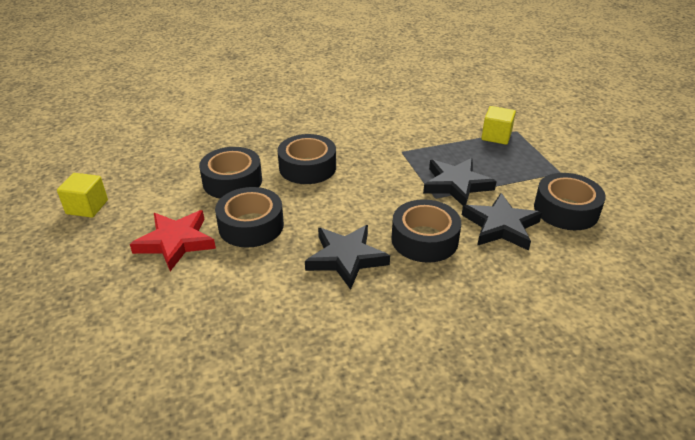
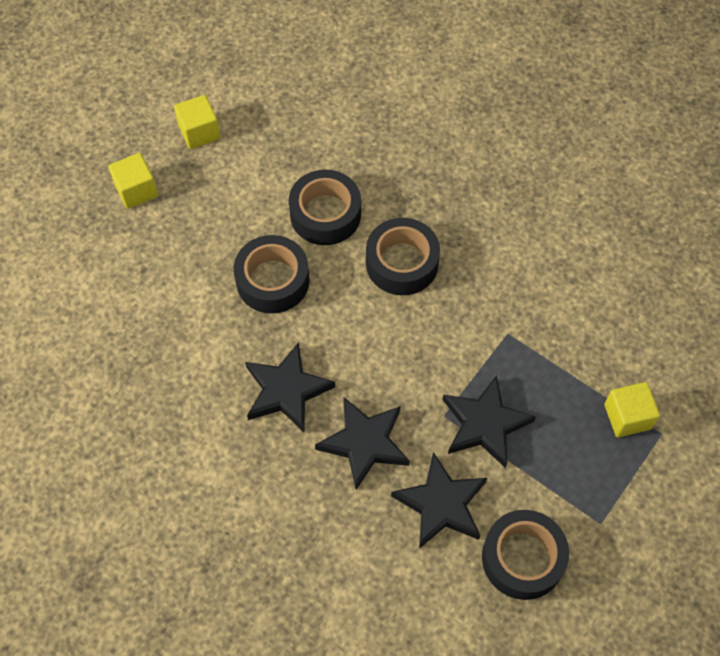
camera: 55 degrees right, 25 degrees up
red star [130,210,216,271] -> none
black tape [391,199,461,263] -> black star [315,397,410,490]
none -> yellow cube [108,153,158,209]

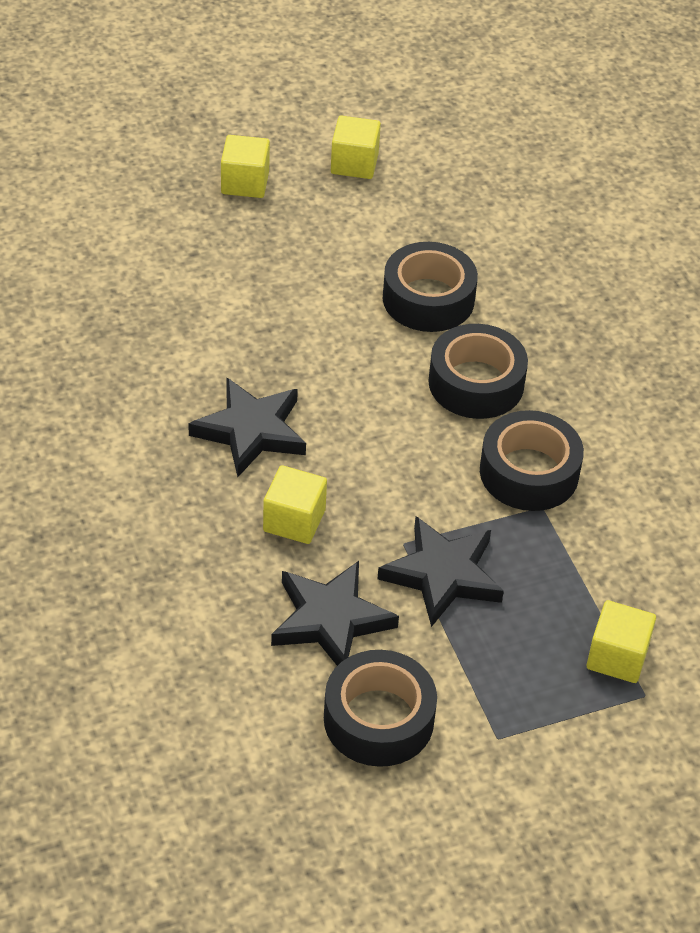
camera: 30 degrees right, 15 degrees down
black tape [234,235,310,314] -> black tape moved to [480,410,584,511]
black star [315,397,410,490] -> yellow cube [263,465,327,544]

